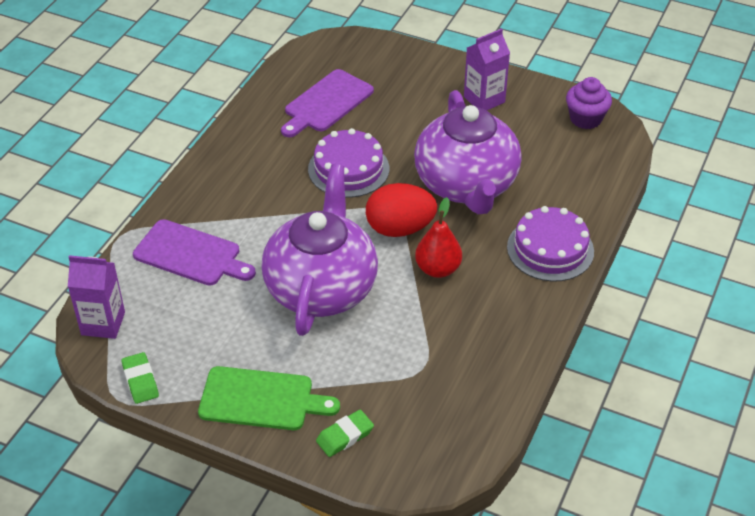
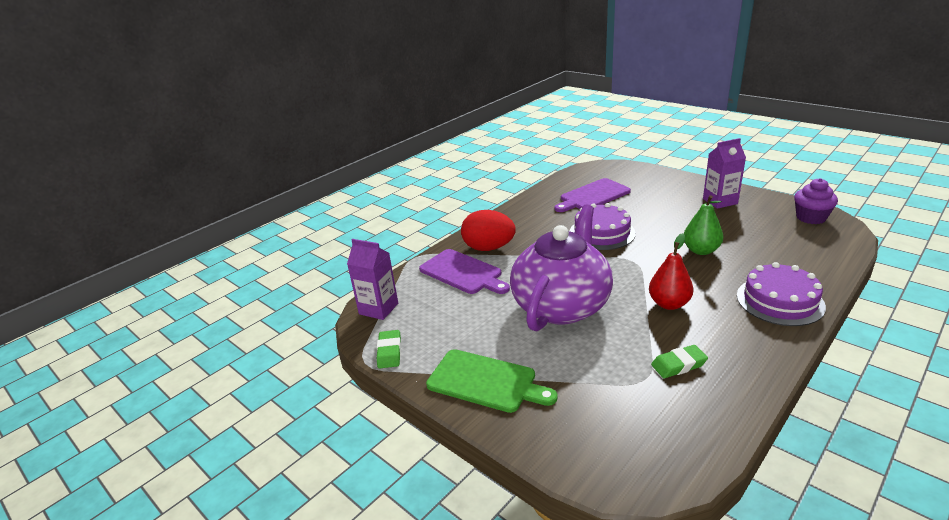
camera: 20 degrees right, 15 degrees down
green eraser [316,410,374,457] -> green eraser moved to [651,345,708,378]
red egg [366,183,437,237] -> red egg moved to [461,210,516,251]
purple teapot [414,90,522,214] -> green pear [684,195,723,255]

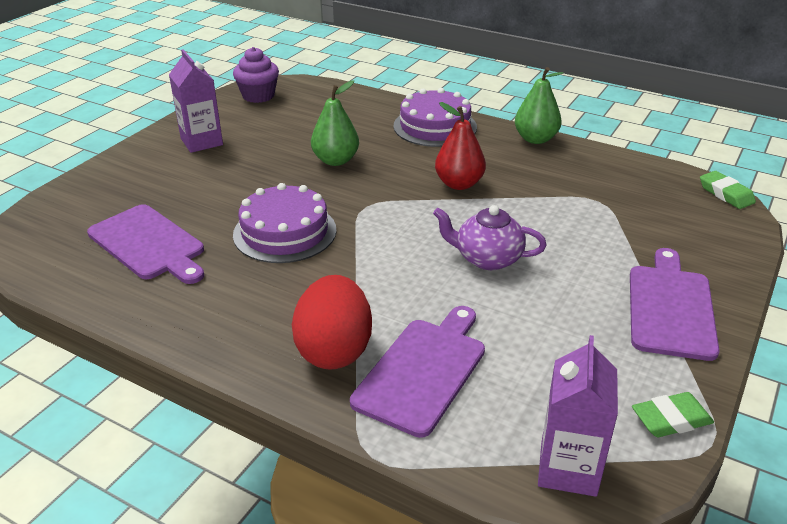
camera: 105 degrees left, 5 degrees up
green cutting board [426,349,558,413] -> purple cutting board [630,248,720,361]
purple teapot [510,205,613,331] -> purple teapot [433,205,547,270], size x0.49
green eraser [651,345,708,378] -> green eraser moved to [700,171,756,209]
none -> green pear [515,67,563,144]

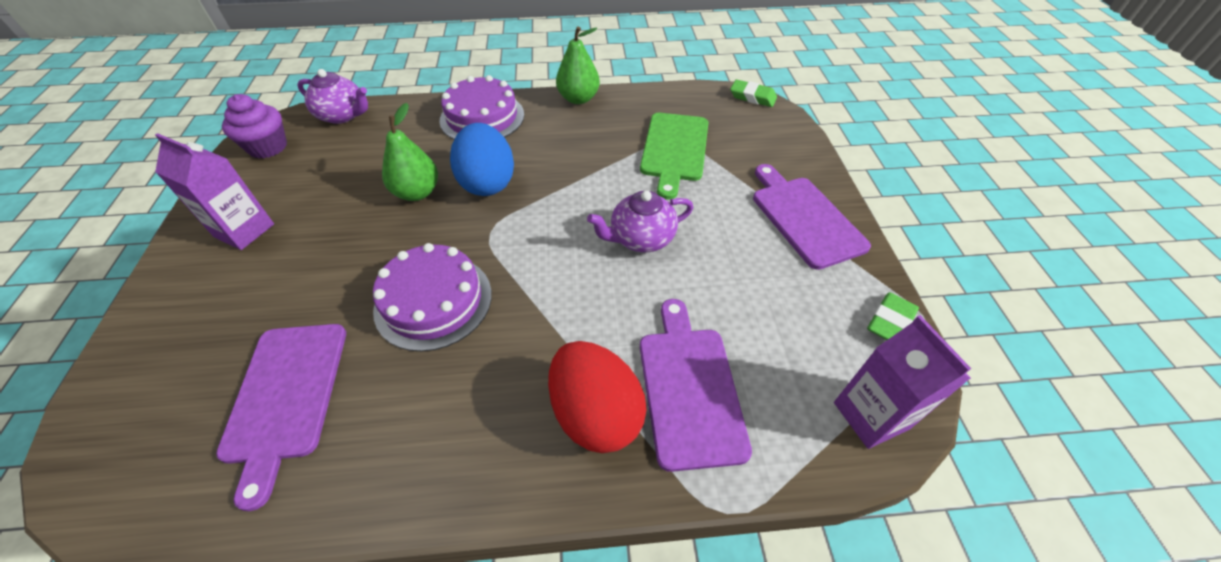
camera: 35 degrees left, 15 degrees up
purple cutting board [87,204,204,284] -> purple cutting board turned 75 degrees clockwise [216,324,346,511]
red pear [435,102,486,190] -> none
none -> purple teapot [297,69,368,124]
none -> blue egg [450,123,514,196]
none -> green cutting board [640,113,708,200]

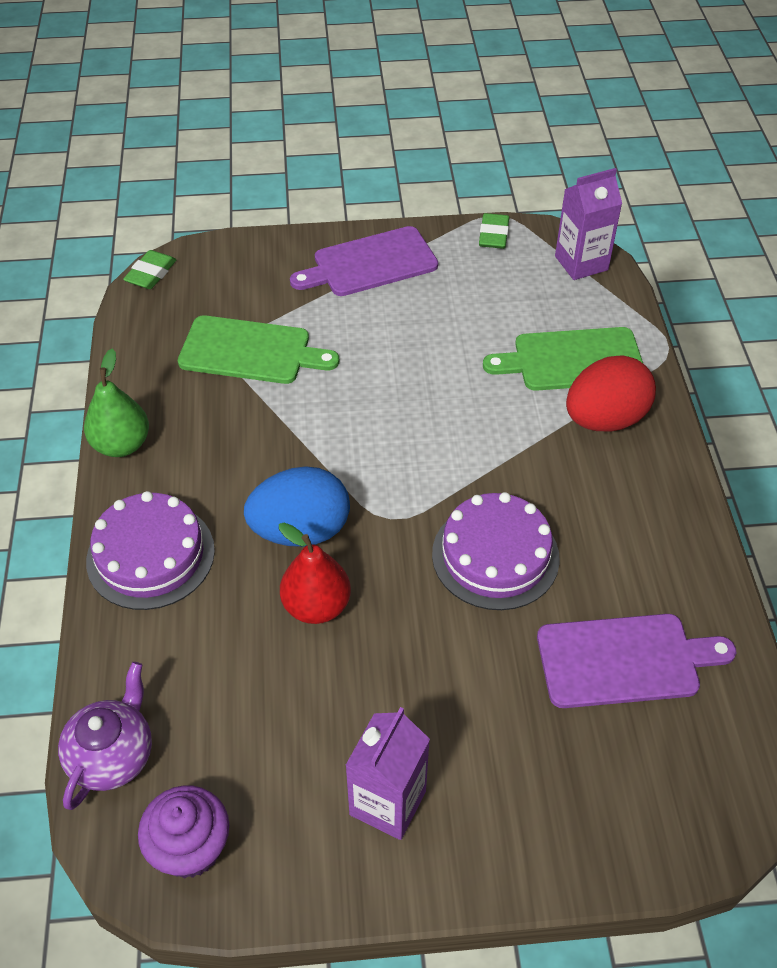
camera: 90 degrees left, 0 degrees up
green pear [382,103,438,201] -> red pear [279,523,351,624]
purple teapot [587,191,694,252] -> none
purple cutting board [640,299,752,472] -> green cutting board [483,327,643,391]
green eraser [867,292,919,340] -> green eraser turned 60 degrees clockwise [479,213,509,249]

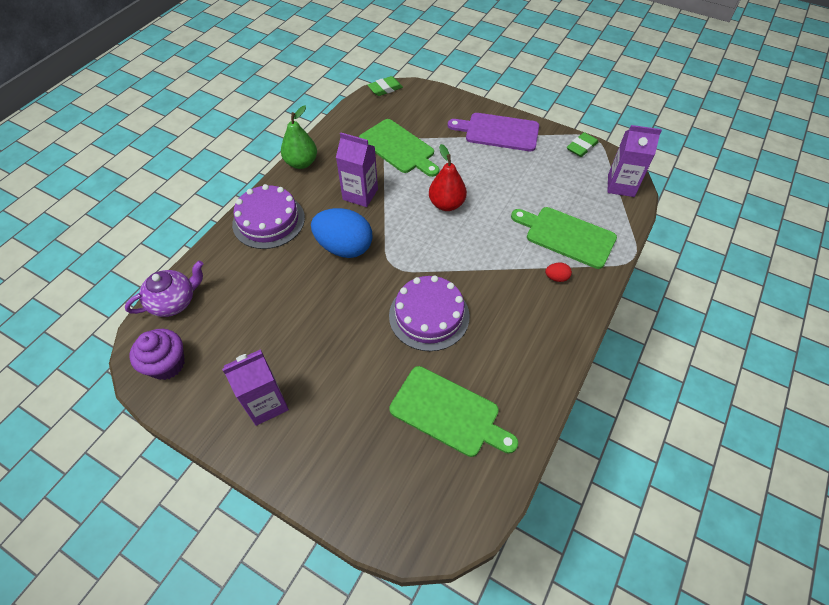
camera: 35 degrees right, 5 degrees up
red pear [279,523,351,624] -> red pear moved to [429,144,467,211]
purple cutting board [537,614,736,708] -> green cutting board [389,366,518,457]
red egg [566,355,656,431] -> red egg [545,262,572,282], size x0.40
none -> purple carton [336,132,378,207]

